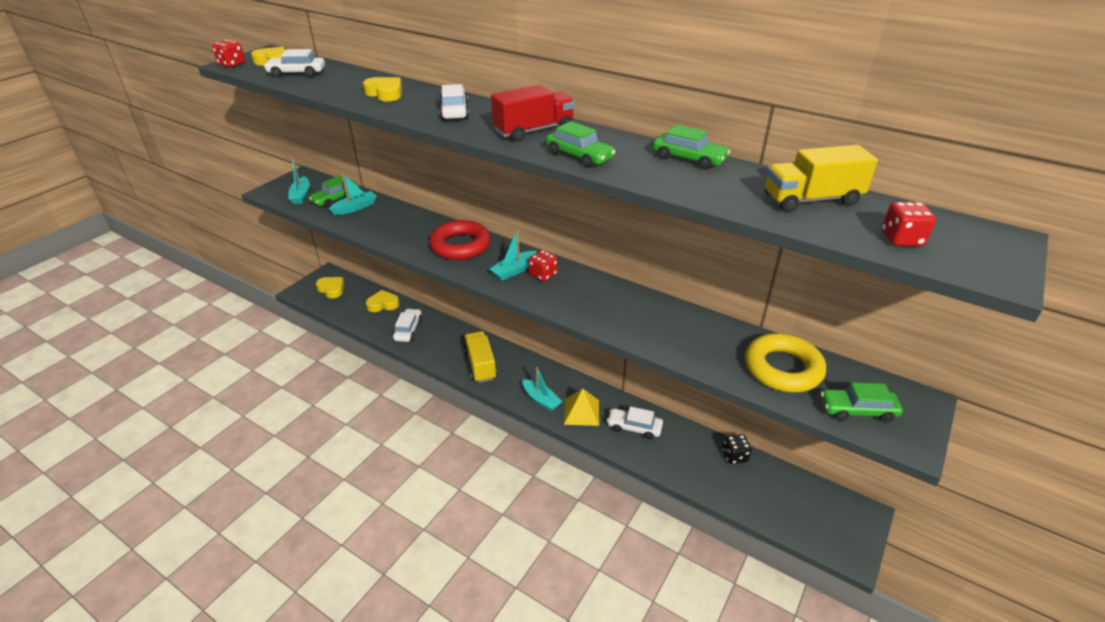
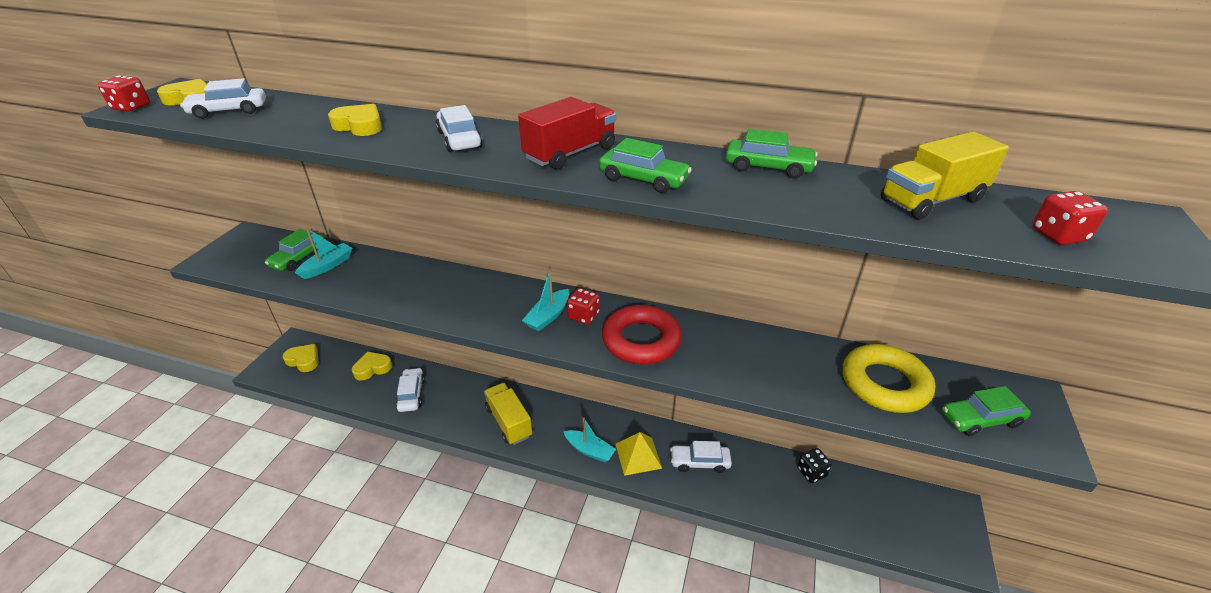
camera: 15 degrees left, 0 degrees up
turquoise boat [288,158,310,204] -> none
red ring [429,220,491,260] -> red ring moved to [602,305,682,364]

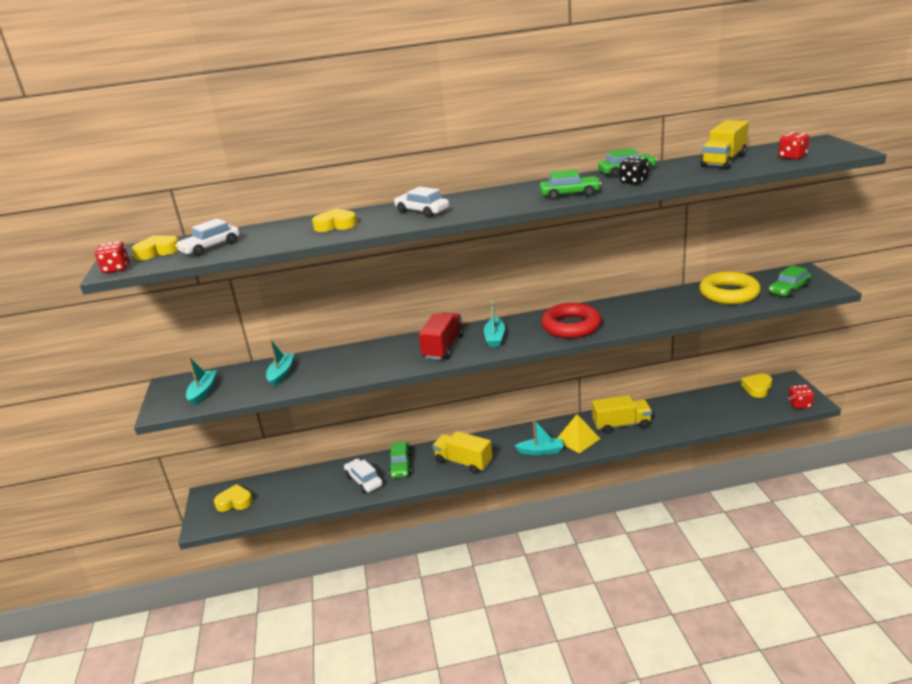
camera: 25 degrees left, 10 degrees down
green car [265,229,326,271] -> green car moved to [389,442,412,478]
yellow heart [352,352,392,381] -> yellow heart moved to [741,374,772,398]
red truck [518,97,616,170] -> red truck moved to [419,313,464,360]
red dice [567,288,599,325] -> red dice moved to [788,385,814,409]
white car [670,441,732,473] -> yellow truck [592,395,652,434]
black dice [797,448,832,483] -> black dice moved to [620,157,649,184]
none -> turquoise boat [186,357,217,406]

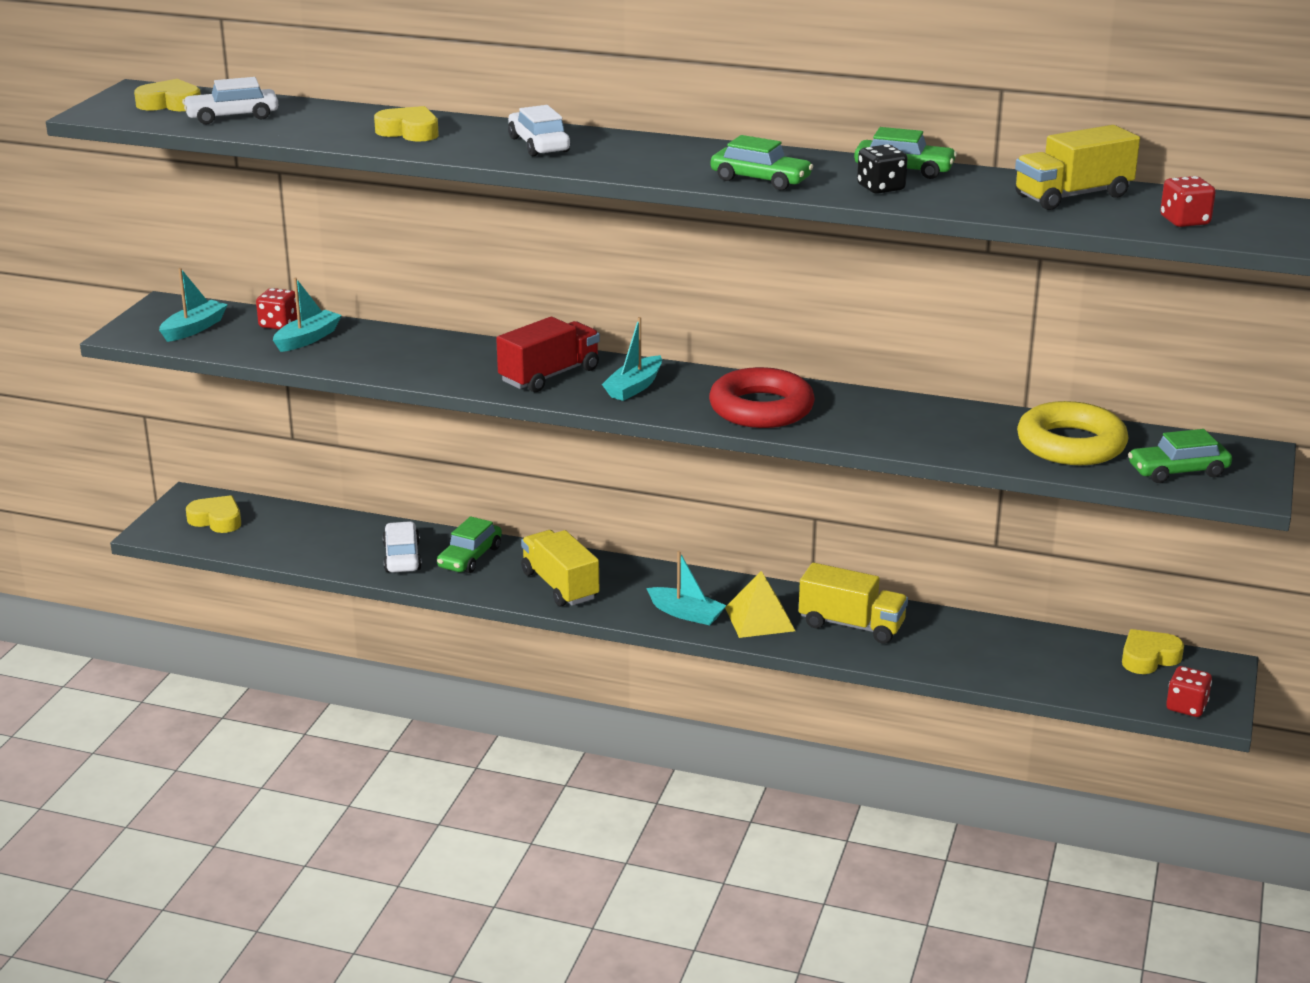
camera: 25 degrees right, 0 degrees up
red dice [95,241,130,273] -> red dice moved to [256,288,297,330]

